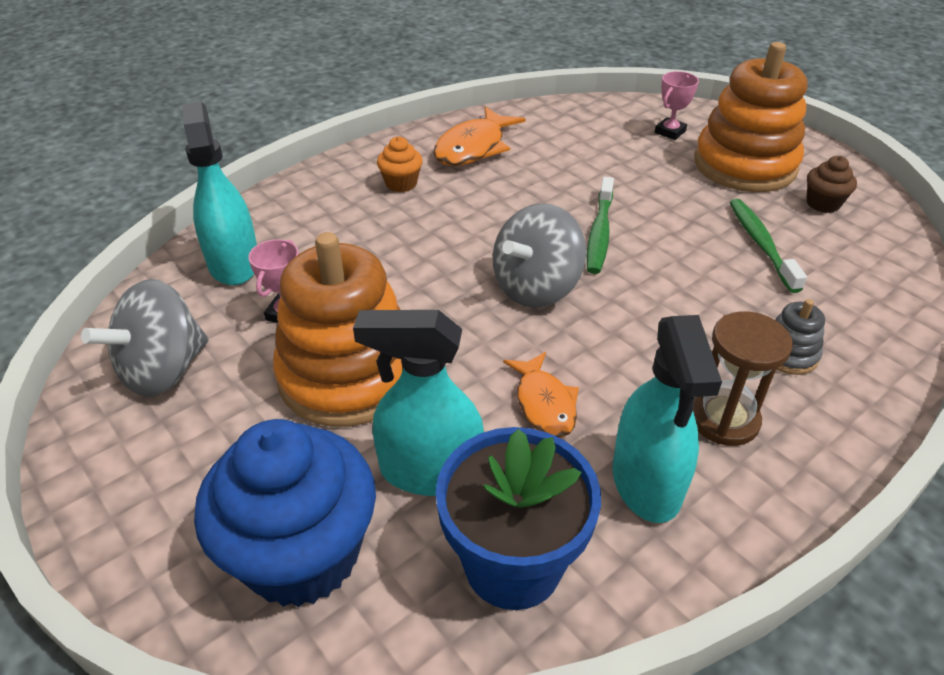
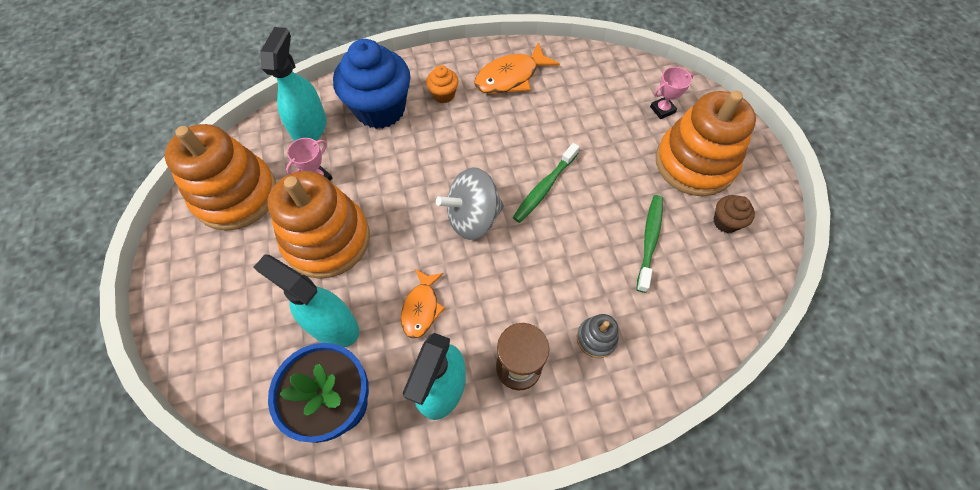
camera: 25 degrees right, 20 degrees up
grey spinning top [81,279,209,397] -> orange stacking toy [165,124,276,231]
blue cupcake [194,419,376,607] -> blue cupcake moved to [333,39,411,129]

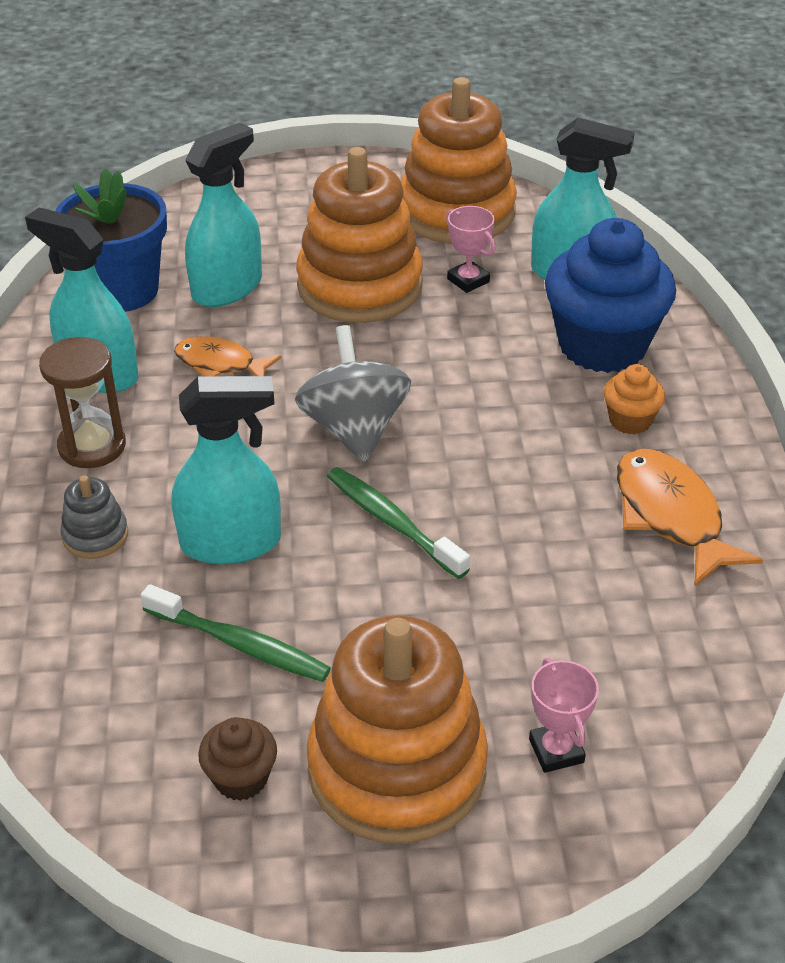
camera: 100 degrees right, 20 degrees down
none -> turquoise spray bottle [171,376,281,565]

